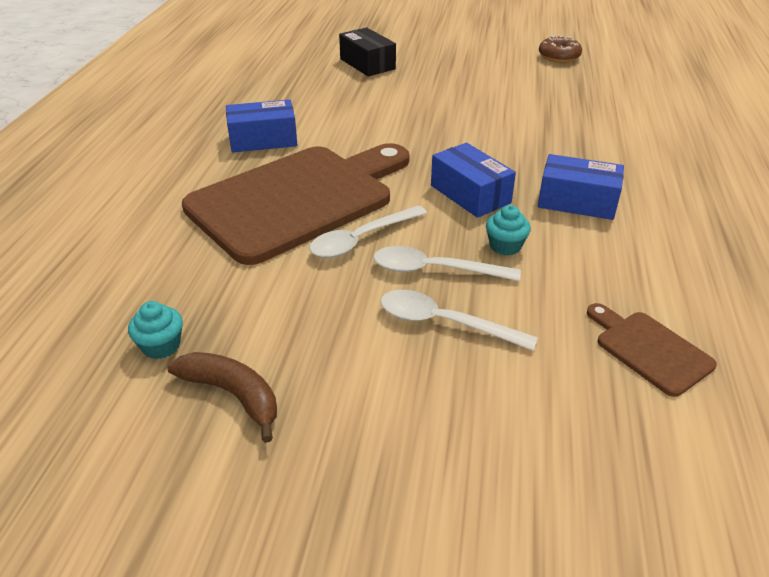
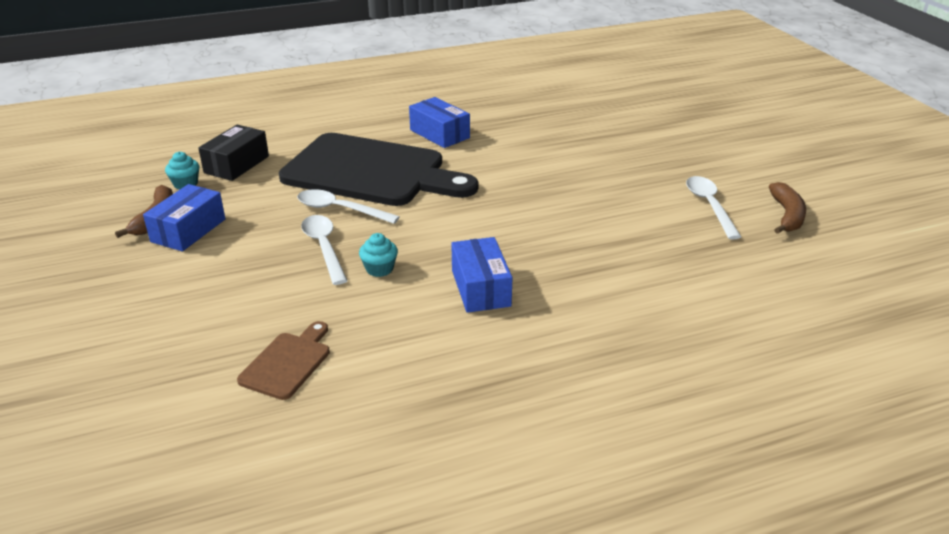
camera: 60 degrees right, 5 degrees down
brown cutting board [182,143,410,265] -> black cutting board [279,133,478,206]
black box [339,27,396,76] -> black box moved to [198,125,269,181]
white spoon [380,290,538,351] -> white spoon moved to [686,176,741,239]
blue box [431,143,516,218] -> blue box moved to [143,184,225,251]
brown donut [539,36,582,63] -> brown banana [769,182,806,234]

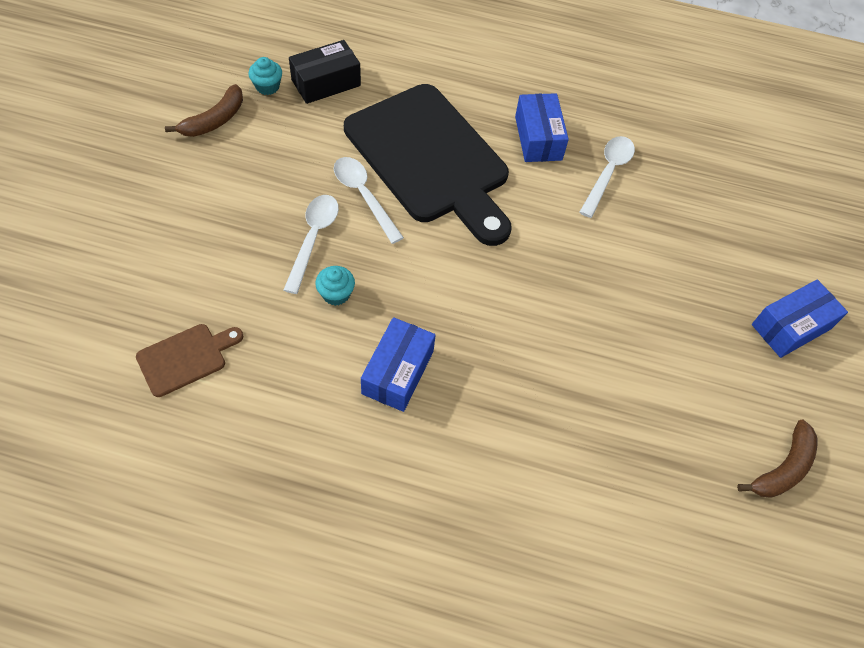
camera: 30 degrees right, 25 degrees up
blue box [143,184,225,251] -> blue box moved to [752,279,848,358]
white spoon [686,176,741,239] -> white spoon moved to [579,136,635,218]

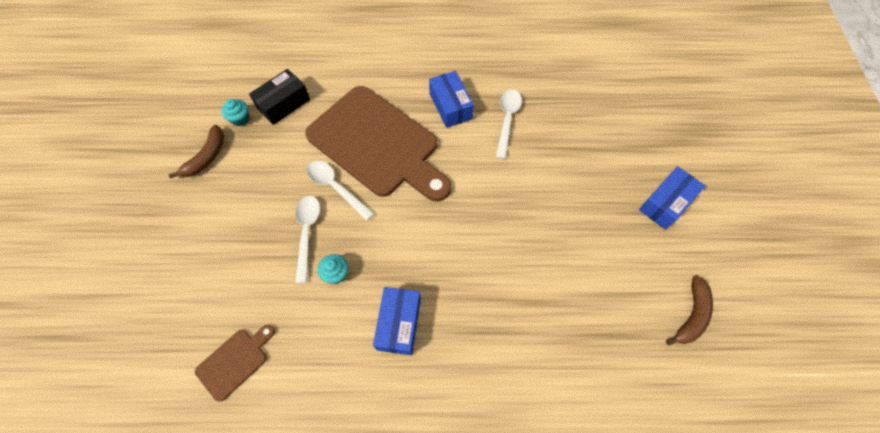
camera: 10 degrees left, 5 degrees up
black cutting board [344,84,512,246] -> brown cutting board [305,86,451,202]

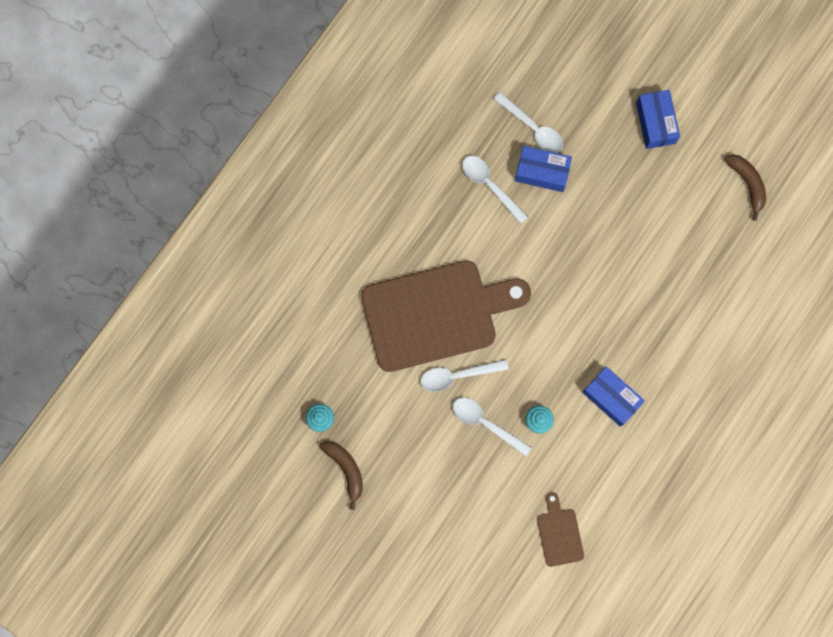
camera: 55 degrees left, 15 degrees up
black box [249,69,310,125] -> none
blue box [429,71,474,128] -> blue box moved to [515,146,572,192]
none -> white spoon [494,92,563,153]

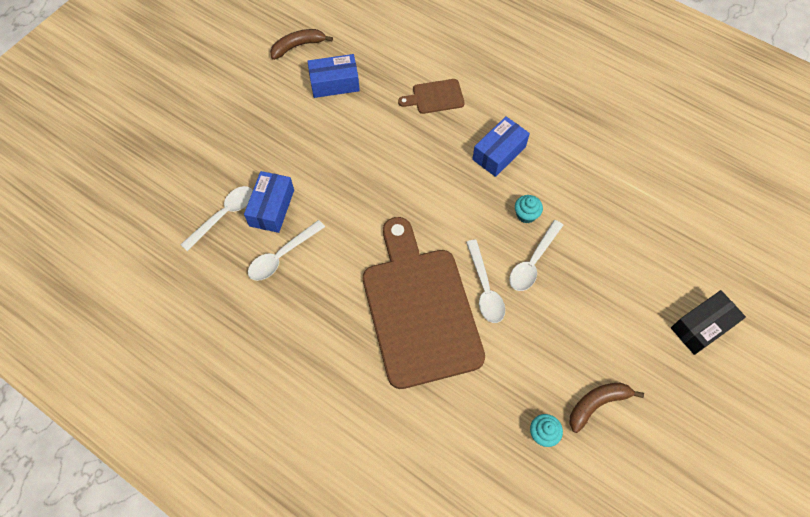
camera: 90 degrees left, 15 degrees down
brown cutting board [537,492,584,567] -> brown cutting board moved to [398,79,465,114]
blue box [636,90,680,149] -> blue box moved to [307,54,360,98]
none -> black box [671,290,746,355]

